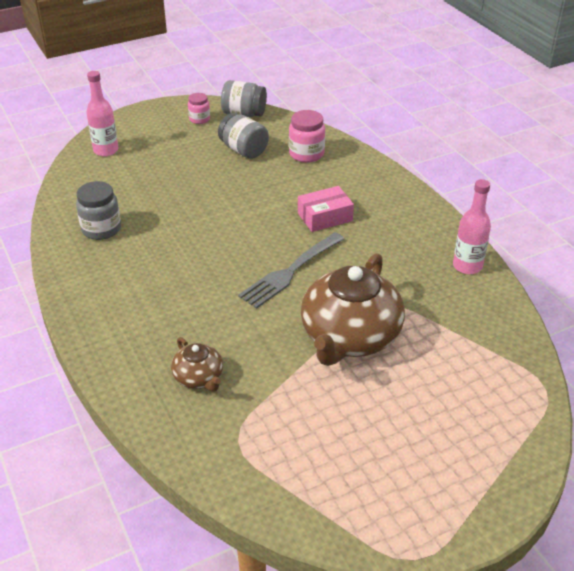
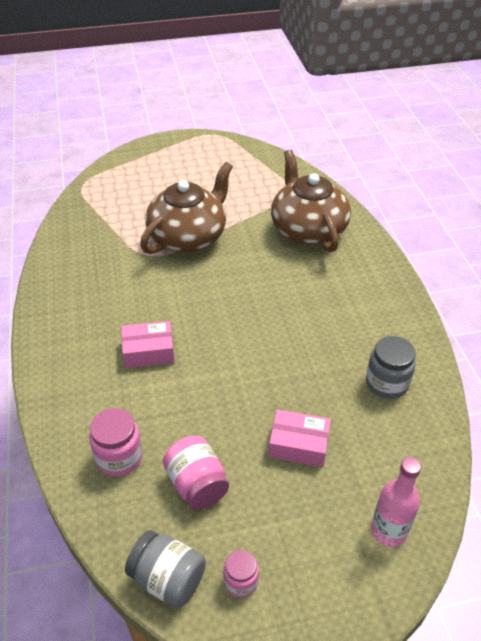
camera: 165 degrees left, 5 degrees up
brown teapot [171,337,223,392] -> brown teapot [271,150,351,252], size x2.08
grey jar [218,113,269,159] -> pink jar [163,436,229,510]
grey fork [238,232,344,309] -> none
pink bottle [453,179,491,274] -> none
none -> pink box [269,410,331,467]

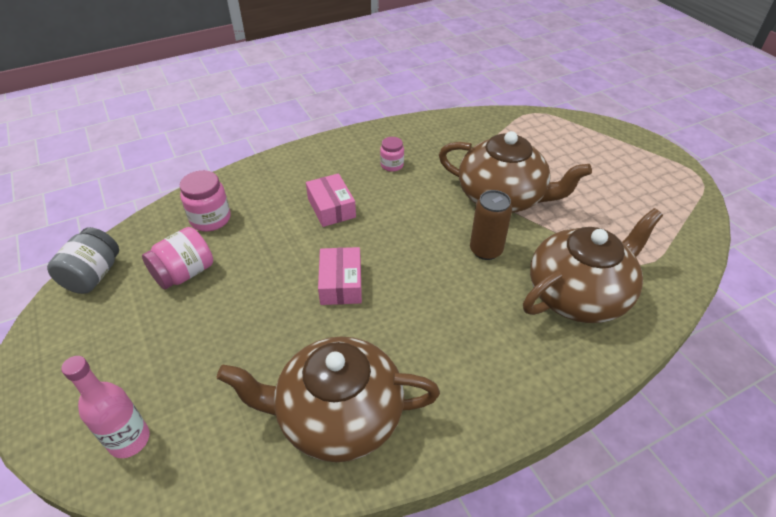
camera: 75 degrees right, 0 degrees up
pink jar [223,550,259,598] -> pink jar moved to [380,137,404,172]
pink box [269,410,331,467] -> pink box moved to [318,247,362,305]
grey jar [366,336,416,399] -> brown teapot [217,336,440,462]
none -> brown can [470,190,512,260]

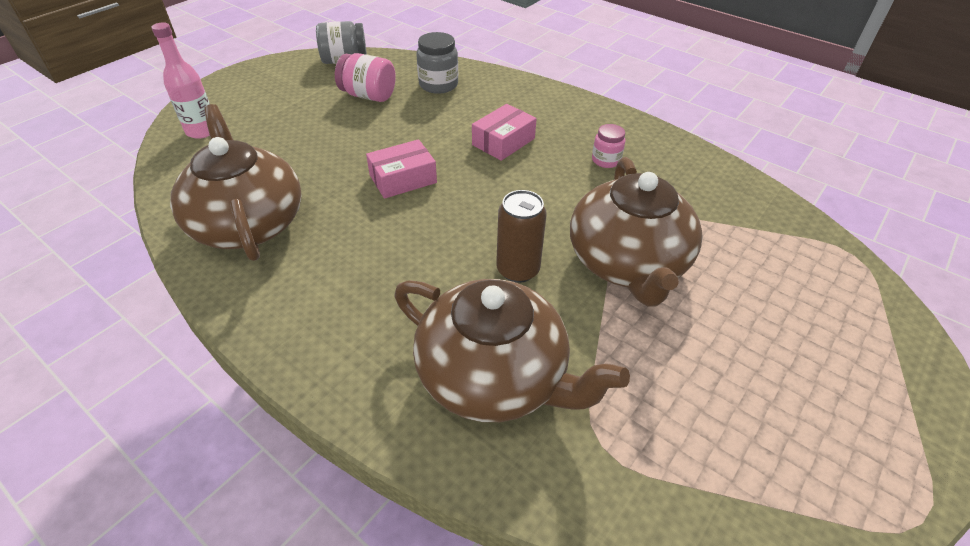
camera: 65 degrees right, 0 degrees up
pink jar [180,170,231,231] -> grey jar [416,32,458,94]

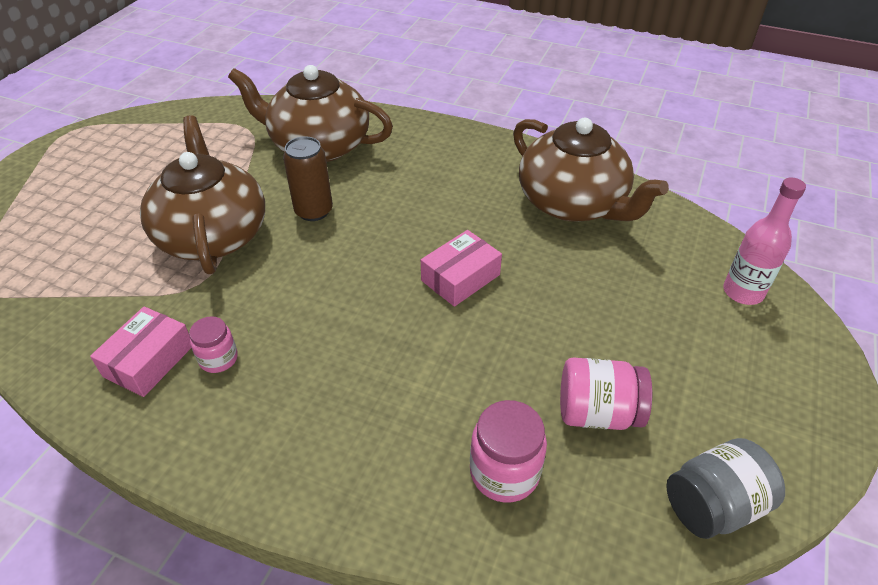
camera: 165 degrees right, 0 degrees up
grey jar [416,32,458,94] -> pink jar [470,400,547,503]
pink box [472,104,537,161] -> pink box moved to [90,306,191,397]

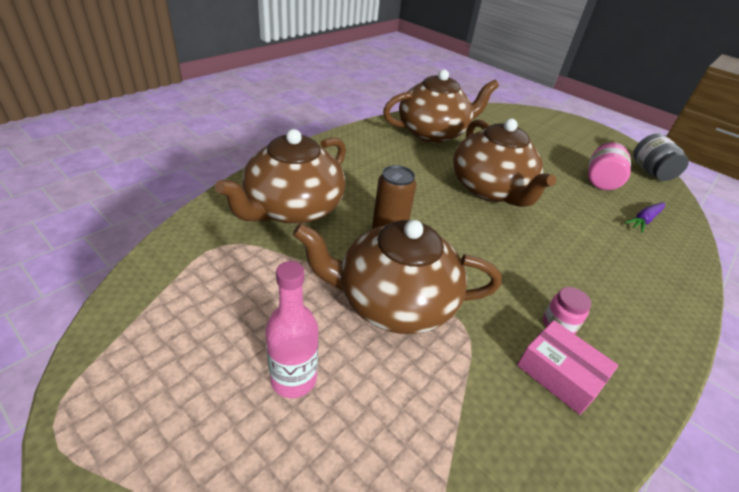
camera: 75 degrees left, 5 degrees down
pink box [421,230,502,307] -> brown teapot [453,119,556,207]
pink jar [470,400,547,503] -> purple carrot [625,202,665,232]
pink bottle [723,177,806,305] -> pink bottle moved to [265,261,318,398]

